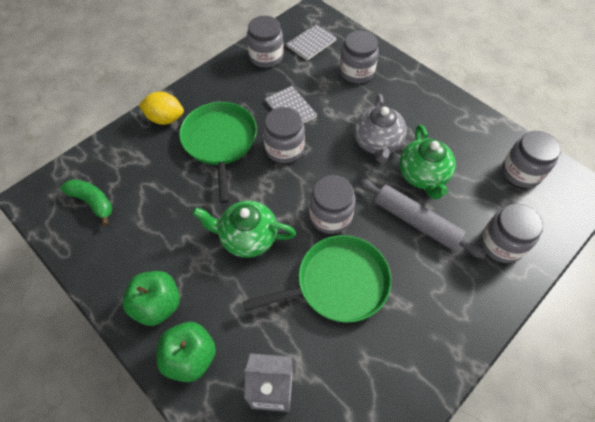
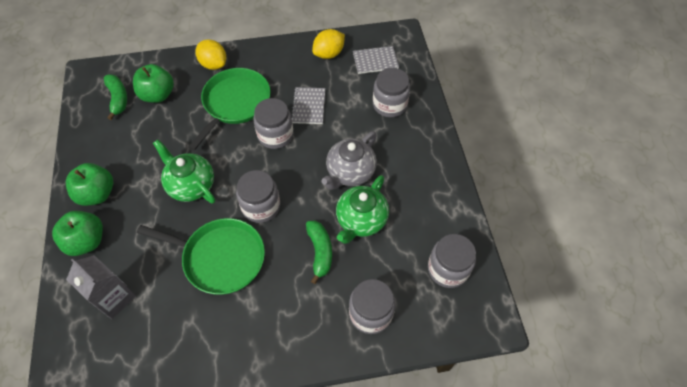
camera: 35 degrees right, 0 degrees up
grey jar [247,16,284,68] -> yellow lemon [312,29,345,59]
grey rolling pin [358,178,487,259] -> green banana [306,221,332,284]
none -> green apple [133,64,174,103]

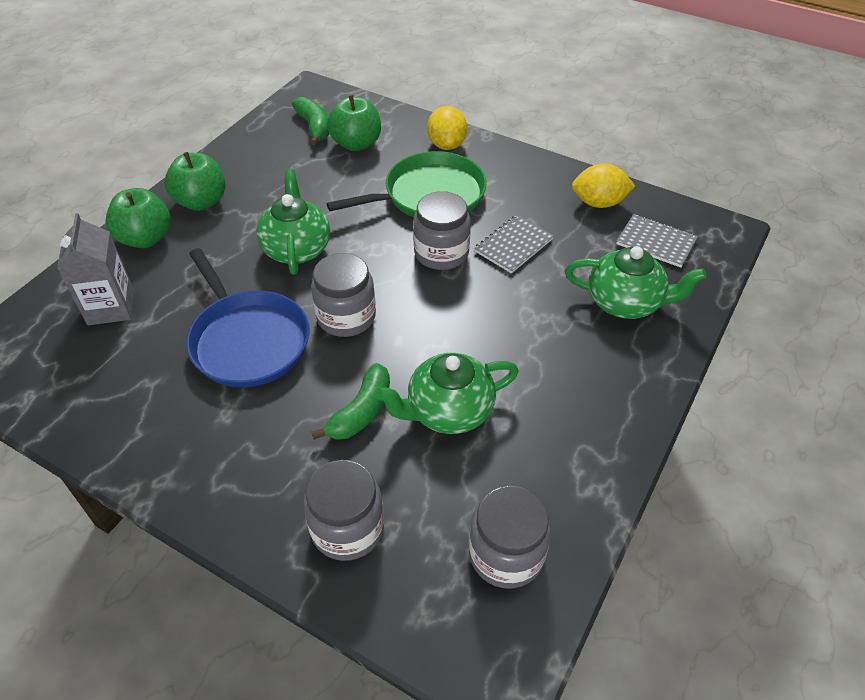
camera: 40 degrees right, 10 degrees down
green banana [104,74,127,120] -> green banana turned 45 degrees counterclockwise [292,97,329,145]
green pan [137,218,265,295] -> blue pan [186,248,310,387]
grey teapot [321,131,377,190] -> none
grey jar [373,68,410,117] -> green teapot [565,246,706,319]

